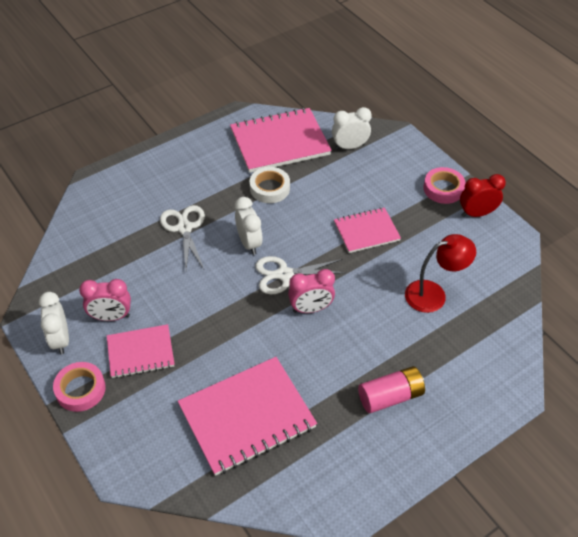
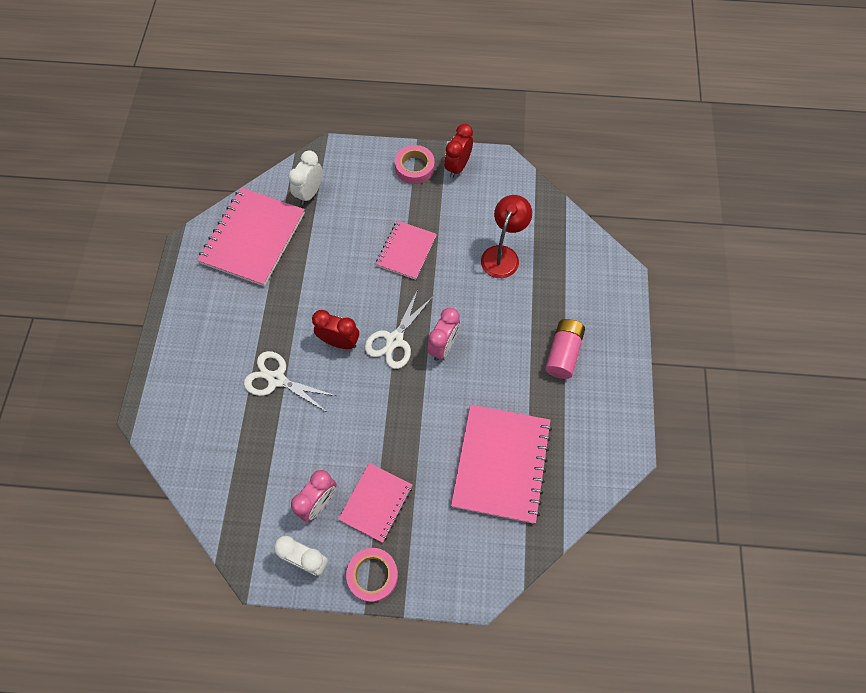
camera: 50 degrees left, 15 degrees up
white clock [235,197,263,255] -> red clock [312,310,359,349]
white tape [250,167,290,203] -> none

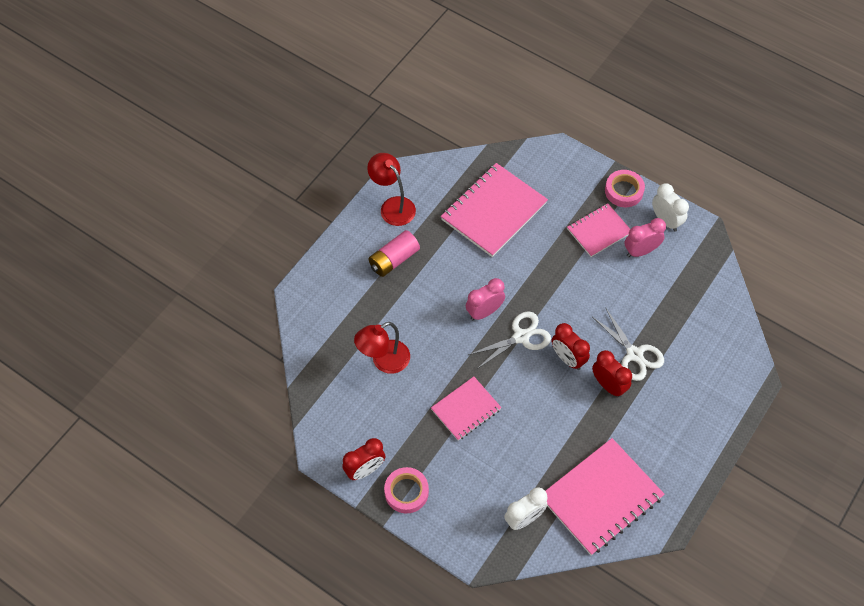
camera: 150 degrees left, 5 degrees down
none -> red lamp [367,153,416,226]
none -> red clock [592,350,632,397]

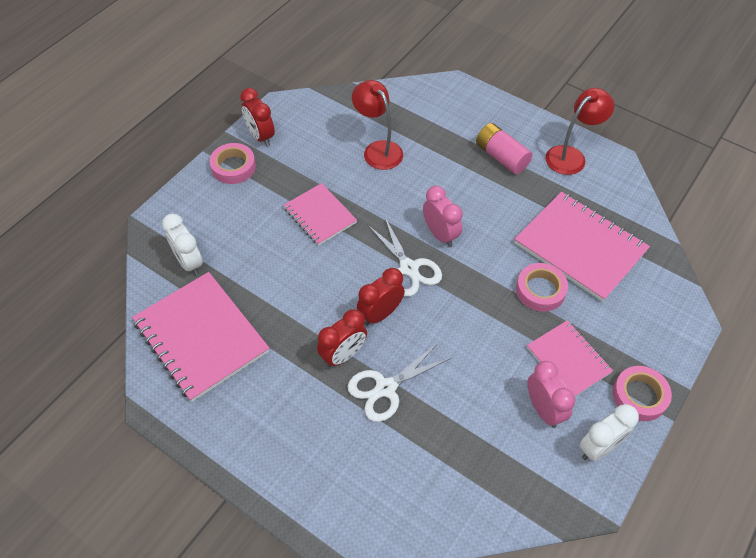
camera: 90 degrees right, 5 degrees down
none -> pink tape [516,263,568,312]

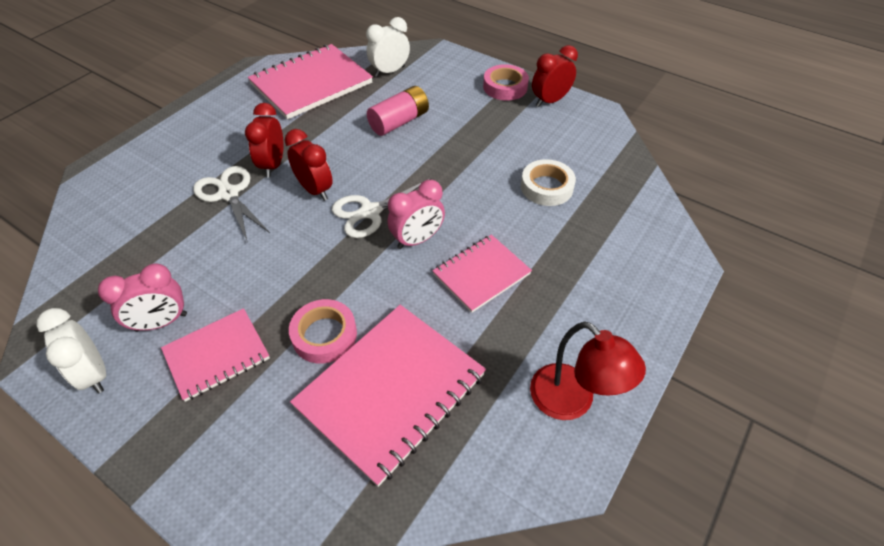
camera: 90 degrees right, 5 degrees down
pink notebook [283,183,357,246] -> pink notebook moved to [432,235,532,313]
red clock [317,309,367,367] -> red clock turned 45 degrees clockwise [245,103,284,178]
red lamp [352,80,403,170] -> white tape [521,159,576,206]
pink battery [476,123,533,174] -> pink battery moved to [367,86,429,136]
pink tape [613,366,672,421] -> none

